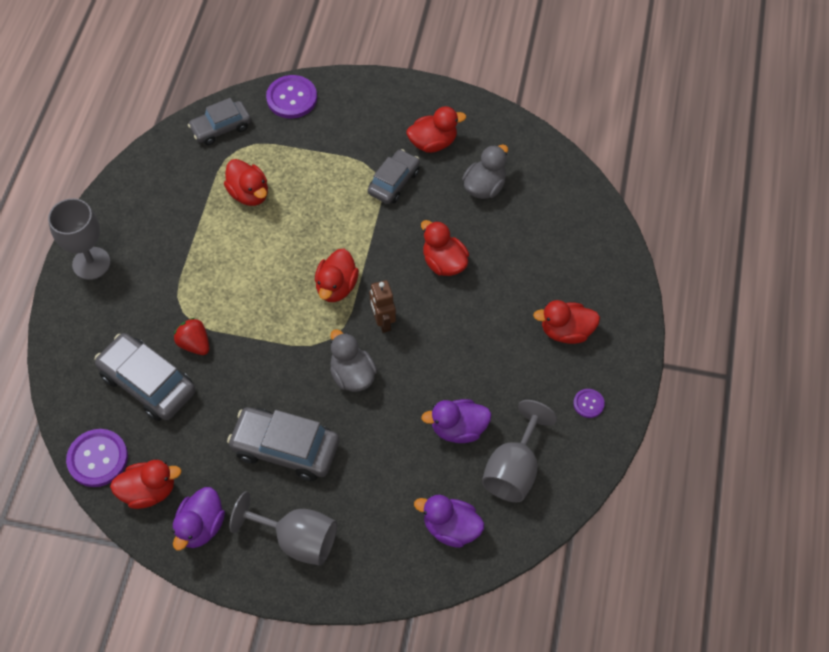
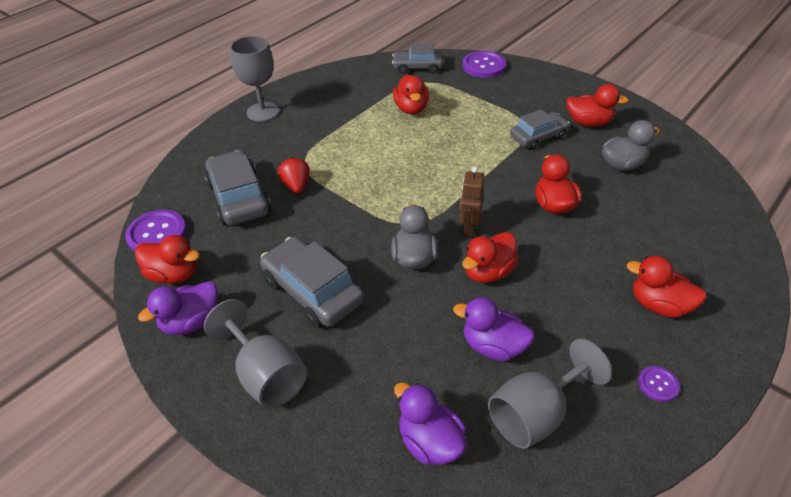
camera: 30 degrees right, 15 degrees down
red duck [315,249,359,302] -> red duck moved to [462,232,518,283]

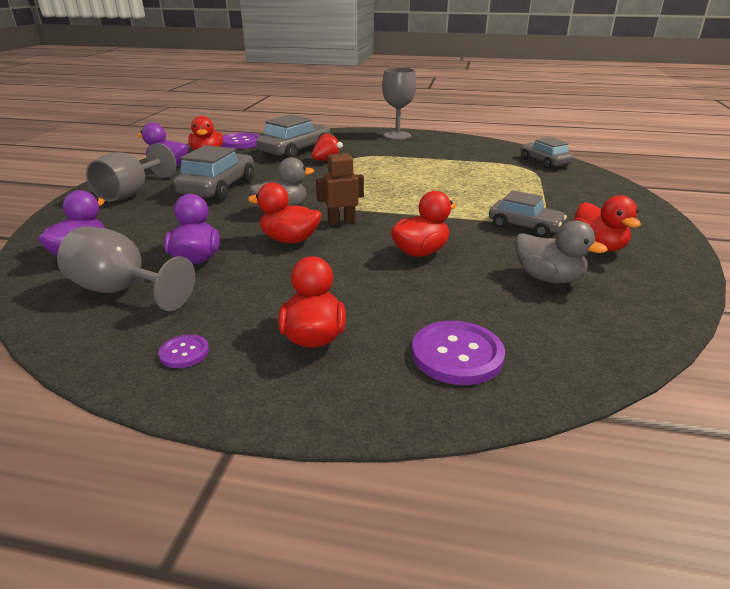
camera: 60 degrees right, 15 degrees down
red duck [393,74,429,114] -> none
purple button [462,51,506,78] -> purple button moved to [412,321,505,385]

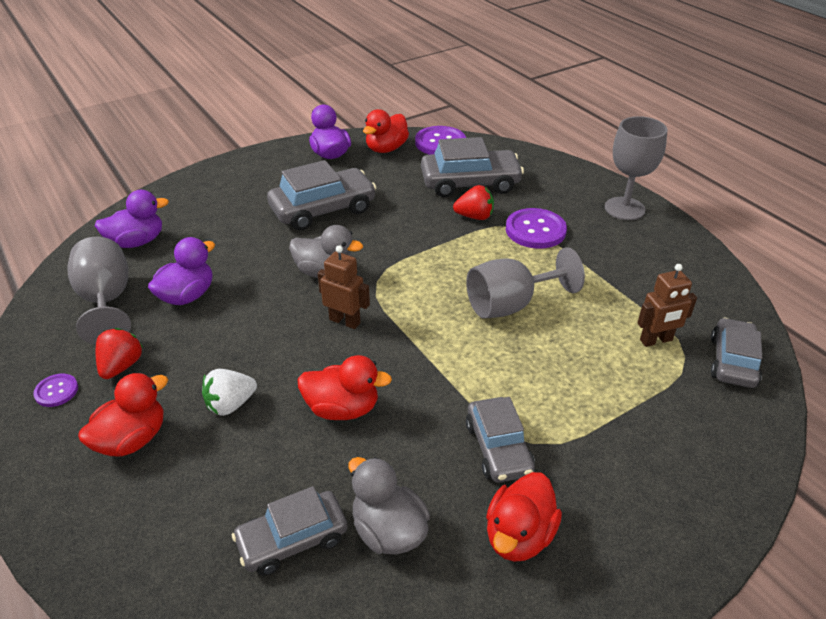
camera: 45 degrees right, 10 degrees up
grey goblet [86,143,176,202] -> grey goblet moved to [466,247,585,318]
red duck [248,183,322,243] -> none
purple button [412,321,505,385] -> purple button moved to [506,208,567,249]
grey duck [515,221,608,283] -> grey duck turned 150 degrees clockwise [348,457,430,555]
none -> red strawberry [96,328,143,379]
none -> white strawberry [202,369,257,416]
none -> grey car [232,486,348,576]
none -> brown robot [637,264,697,347]

